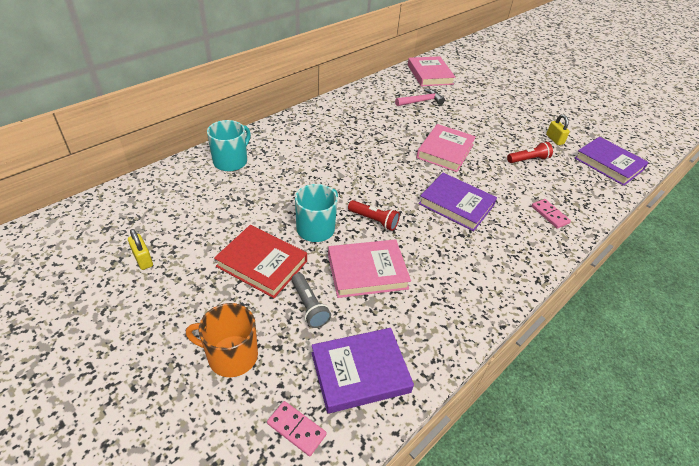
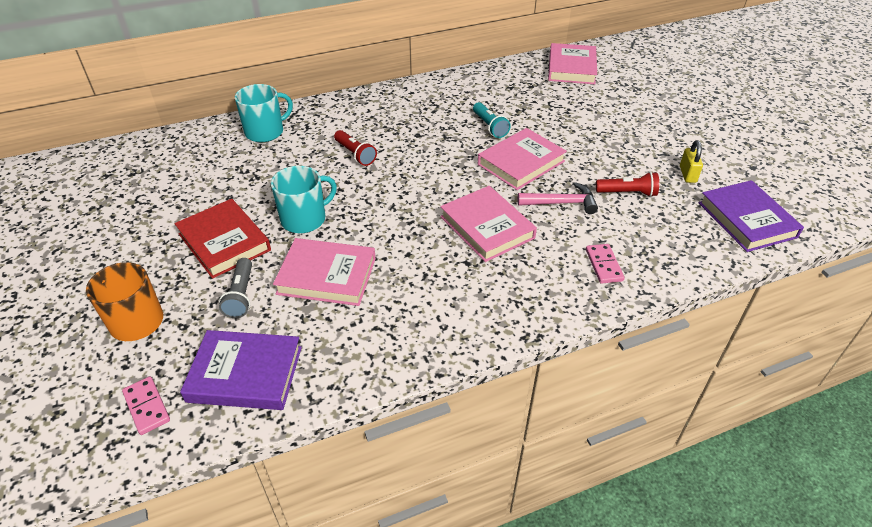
camera: 25 degrees right, 0 degrees up
yellow padlock [128,229,153,270] -> none
red flashlight [348,200,400,231] -> red flashlight moved to [334,130,377,166]
pink hammer [395,88,445,106] -> pink hammer moved to [517,182,598,214]
purple book [418,173,497,231] -> pink book [440,186,537,262]
none -> turquoise flashlight [473,102,511,138]

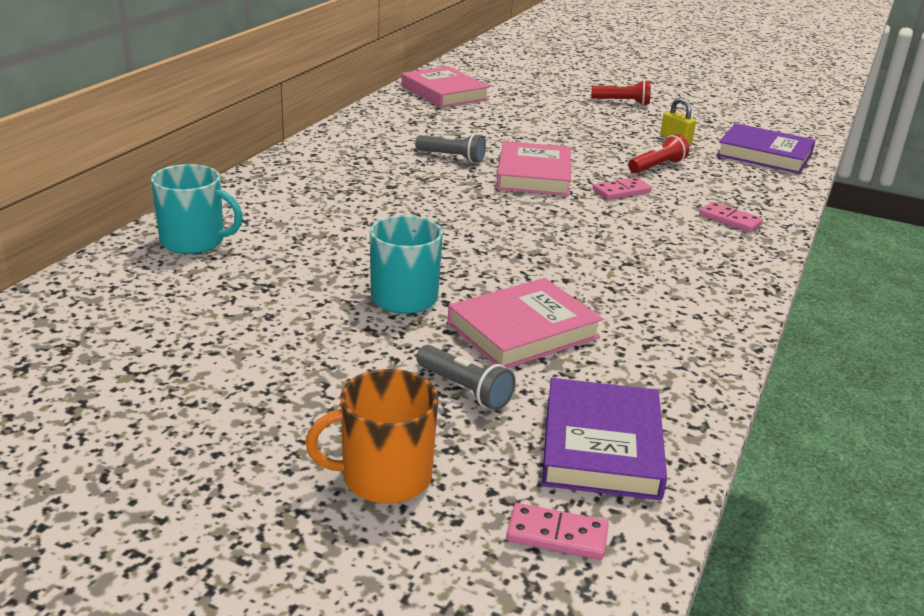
camera: 45 degrees left, 15 degrees down
red book [175,199,271,279] -> none
purple book [180,330,302,410] -> purple book turned 45 degrees counterclockwise [542,378,667,500]
turquoise mug [235,84,293,142] -> turquoise mug turned 90 degrees clockwise [151,164,243,254]
red flashlight [334,130,377,166] -> red flashlight moved to [592,80,651,105]
pink book [440,186,537,262] -> none
turquoise flashlight [473,102,511,138] -> grey flashlight [415,133,486,163]
pink hammer [517,182,598,214] -> pink domino [593,177,652,200]

